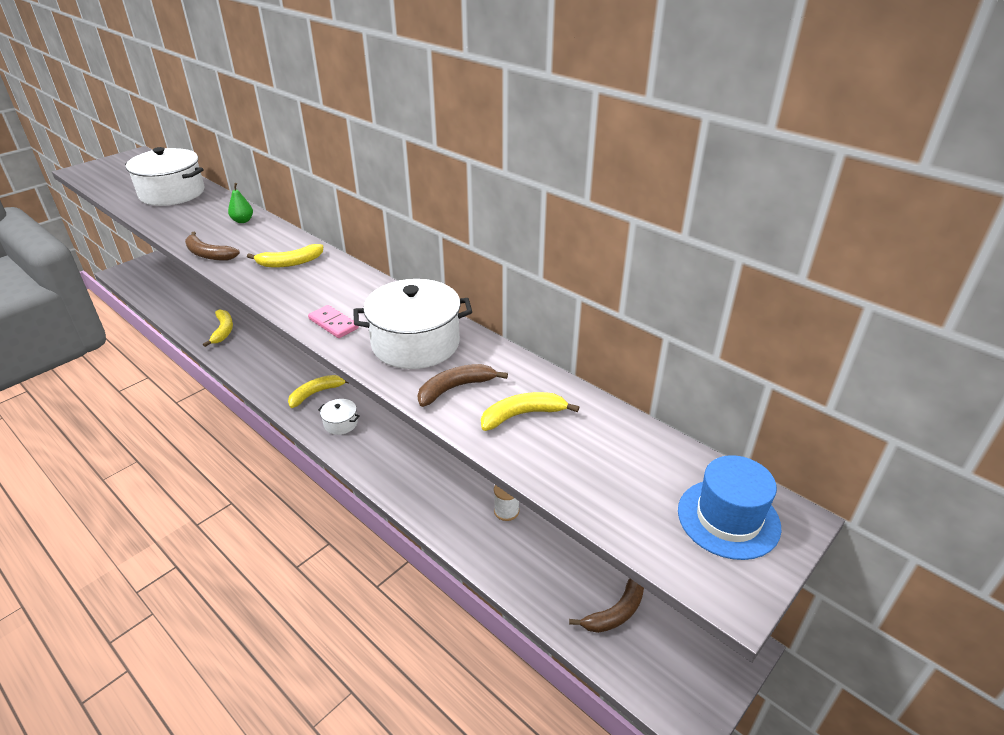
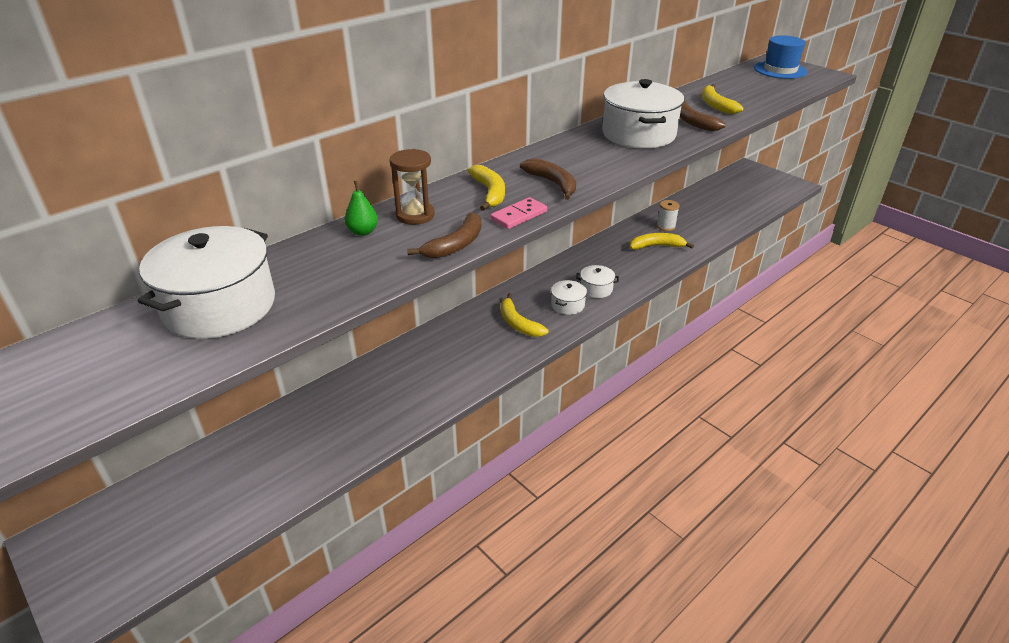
camera: 85 degrees left, 0 degrees up
yellow banana [203,309,233,347] -> yellow banana moved to [630,233,694,250]
pink domino [308,305,359,338] -> pink domino moved to [490,197,547,229]
brown banana [569,578,644,633] -> brown banana moved to [520,158,576,200]
none -> brown hourglass [390,149,435,225]
none -> white pot [576,265,619,298]

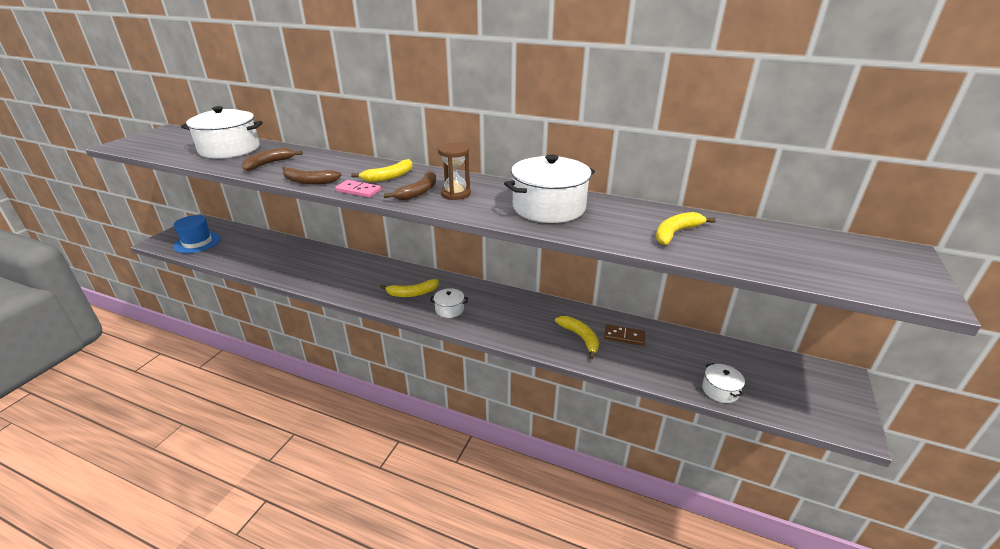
camera: 65 degrees right, 5 degrees down
green pear [345,181,378,236] -> none
brown hourglass [390,149,435,225] -> brown hourglass moved to [438,143,471,200]
yellow banana [501,293,549,337] -> yellow banana turned 135 degrees counterclockwise [380,279,439,297]
white pot [576,265,619,298] -> white pot moved to [702,363,745,403]
white spool [657,200,680,231] -> brown domino [604,324,646,346]
brown banana [680,100,726,131] -> brown banana moved to [242,148,303,171]
blue hat [754,35,807,79] -> blue hat moved to [173,215,221,253]

